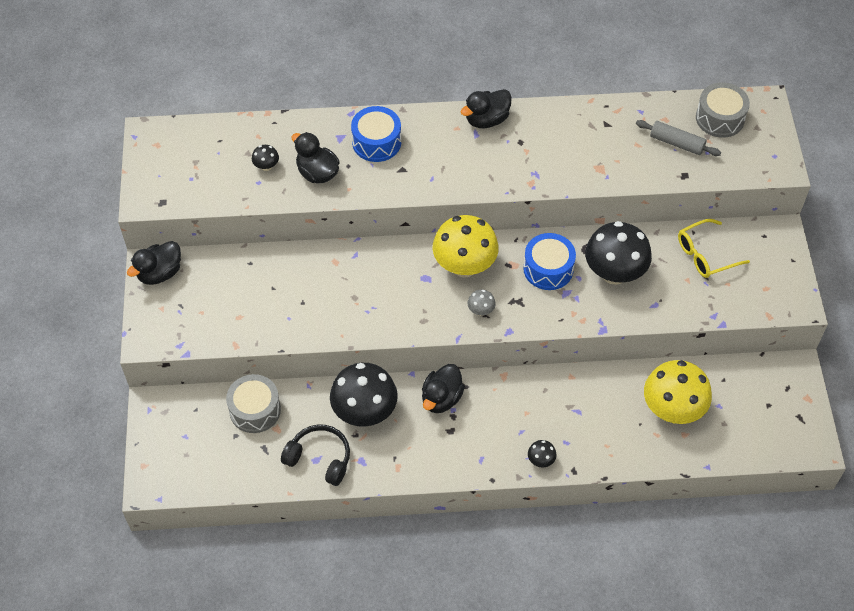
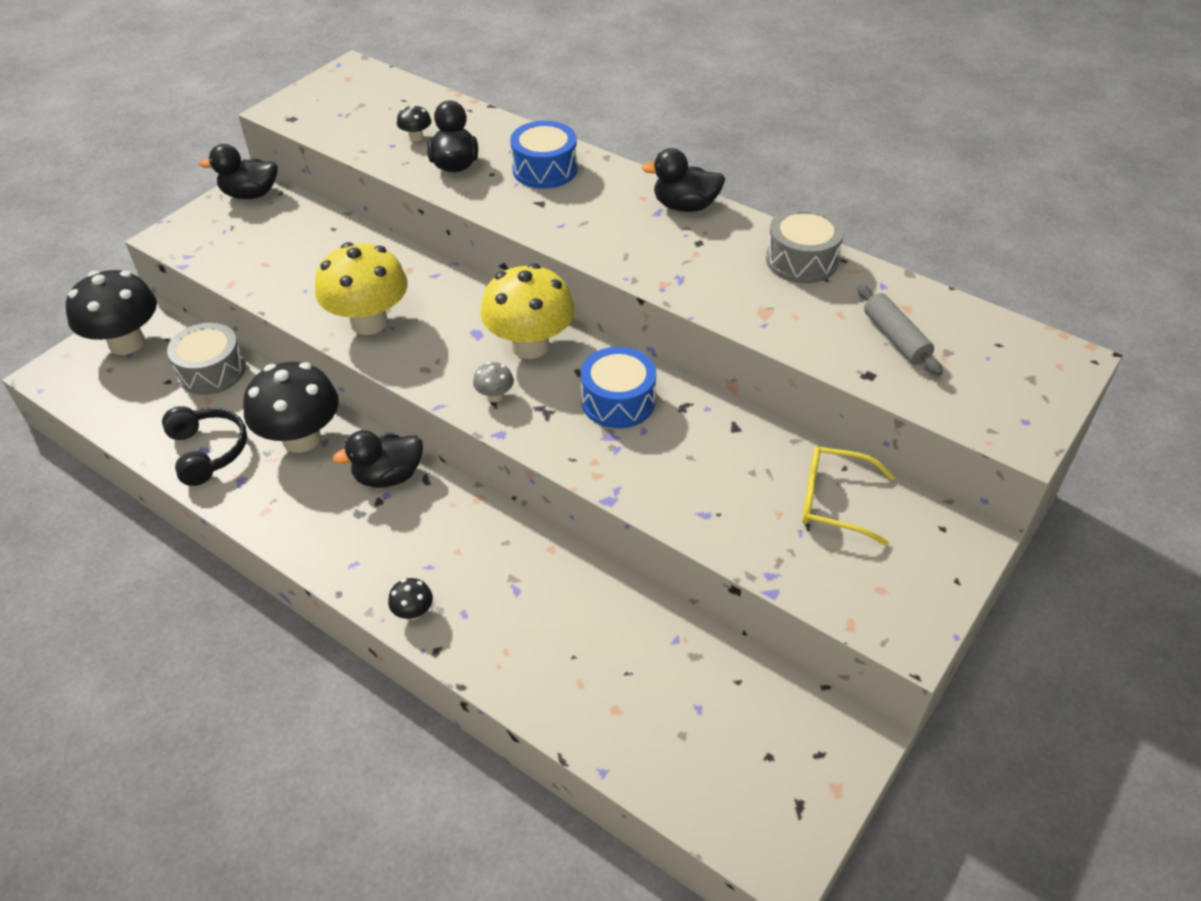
camera: 40 degrees right, 10 degrees down
black mushroom [585,221,652,285] -> black mushroom moved to [66,270,157,355]
yellow mushroom [644,360,712,424] -> yellow mushroom moved to [315,242,408,335]
grey drum [696,82,750,138] -> grey drum moved to [766,207,844,284]

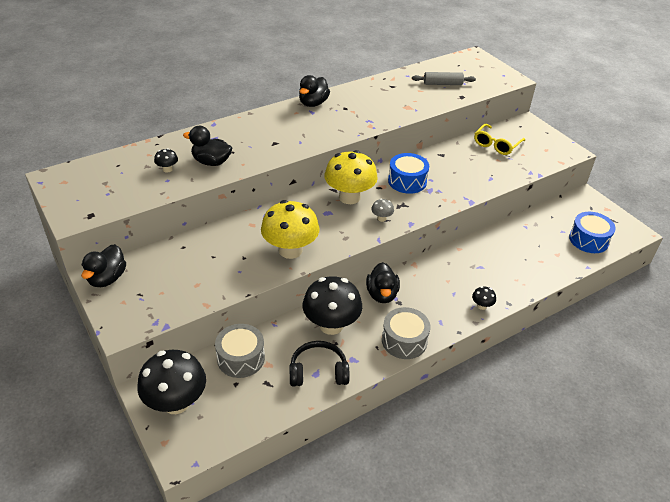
camera: 70 degrees left, 5 degrees down
blue drum [510,121,577,189] -> blue drum moved to [569,212,616,253]
grey drum [766,207,844,284] -> grey drum moved to [382,307,430,359]

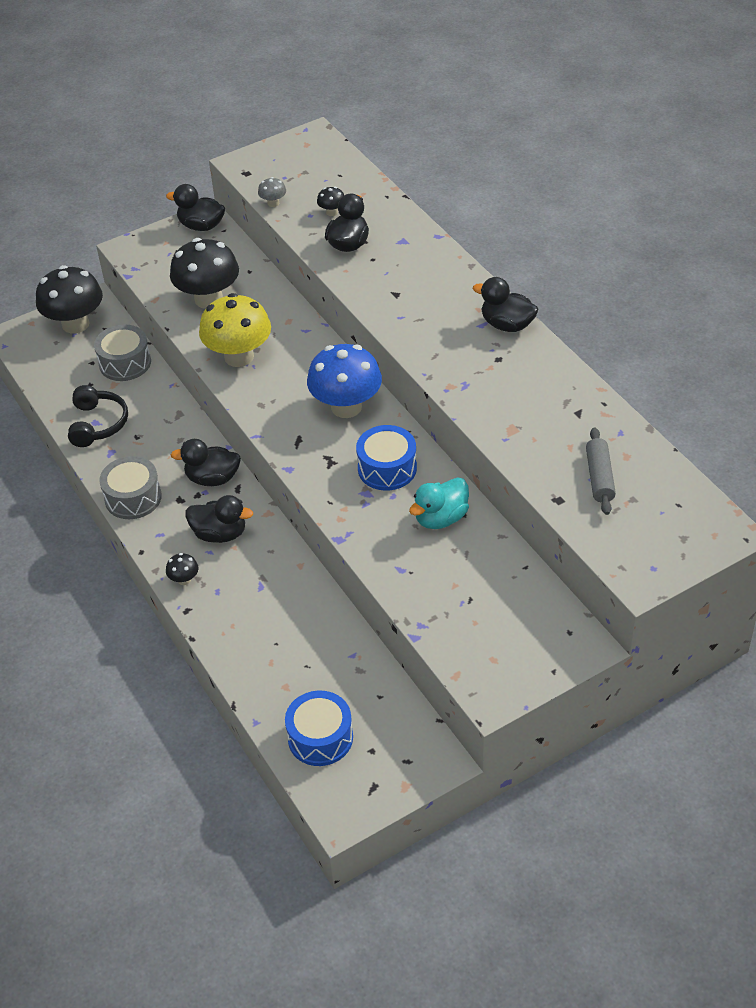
camera: 95 degrees right, 5 degrees up
black mushroom [302,276,362,335] -> black mushroom moved to [170,238,239,309]
yellow mushroom [324,150,378,204] -> blue mushroom [307,344,382,418]
grey mushroom [371,198,394,222] -> grey mushroom moved to [258,177,286,207]
yellow glasses [474,124,525,155] -> none
none -> black duck [185,495,253,543]
none -> turquoise duck [409,477,469,529]

